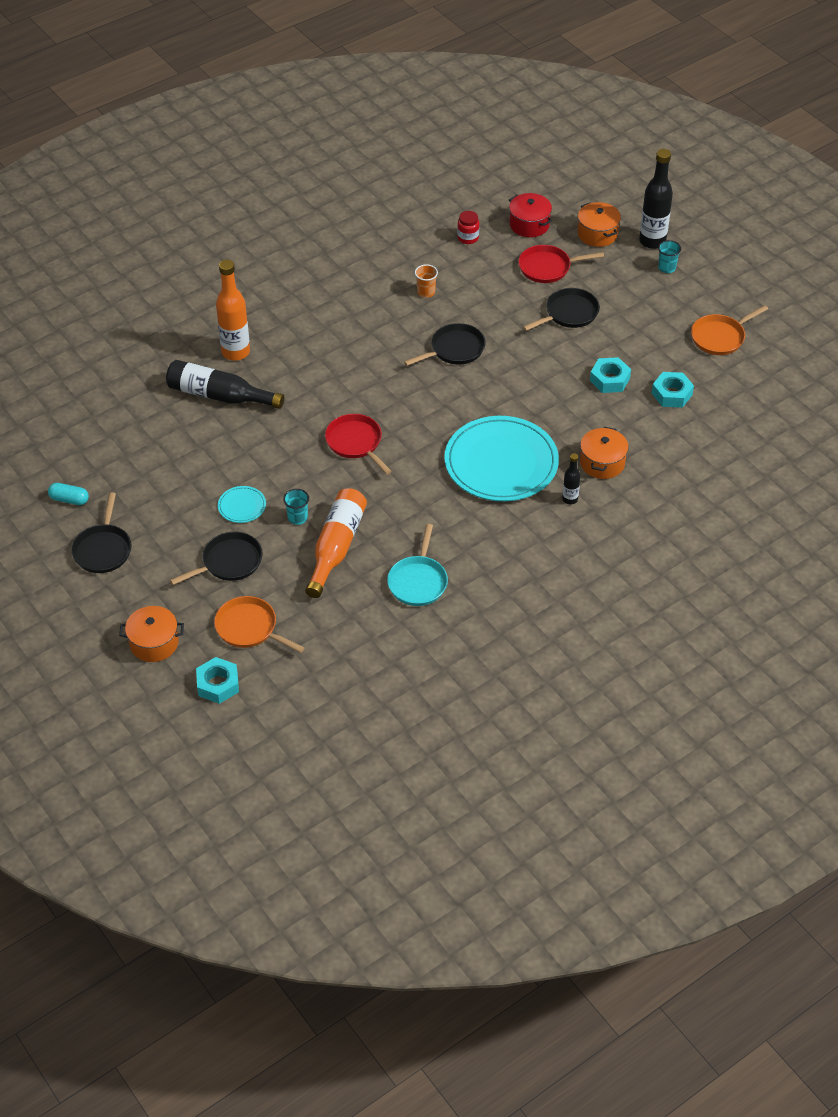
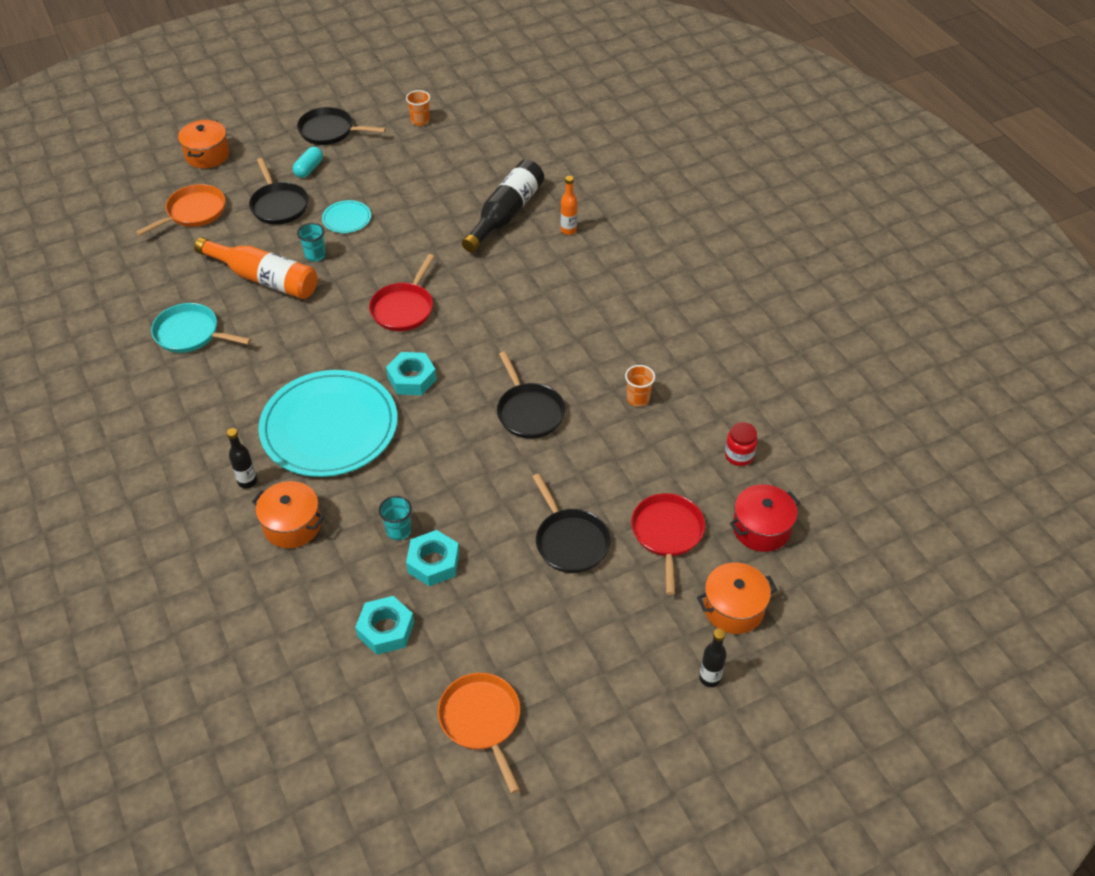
camera: 100 degrees right, 0 degrees up
turquoise capsule [48,483,89,505] -> turquoise capsule moved to [293,147,323,178]
turquoise nut [196,657,239,704] -> turquoise nut moved to [386,352,437,395]
orange bottle [216,260,250,361] -> orange bottle [561,176,577,235], size x0.51
red pan [325,414,392,474] -> red pan turned 135 degrees clockwise [369,254,435,331]
black bottle [639,149,673,249] -> black bottle [699,629,727,687], size x0.51
turquoise cup [658,240,681,273] -> turquoise cup moved to [379,496,412,540]
none -> orange cup [406,90,430,126]

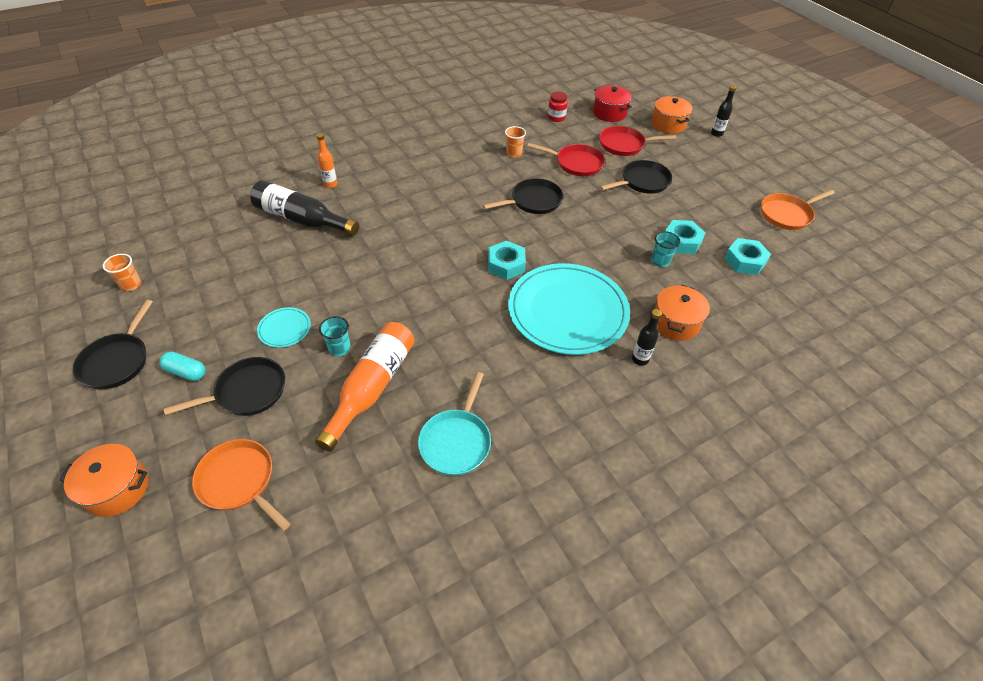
camera: 95 degrees left, 0 degrees up
red pan [369,254,435,331] -> red pan moved to [527,143,605,176]

